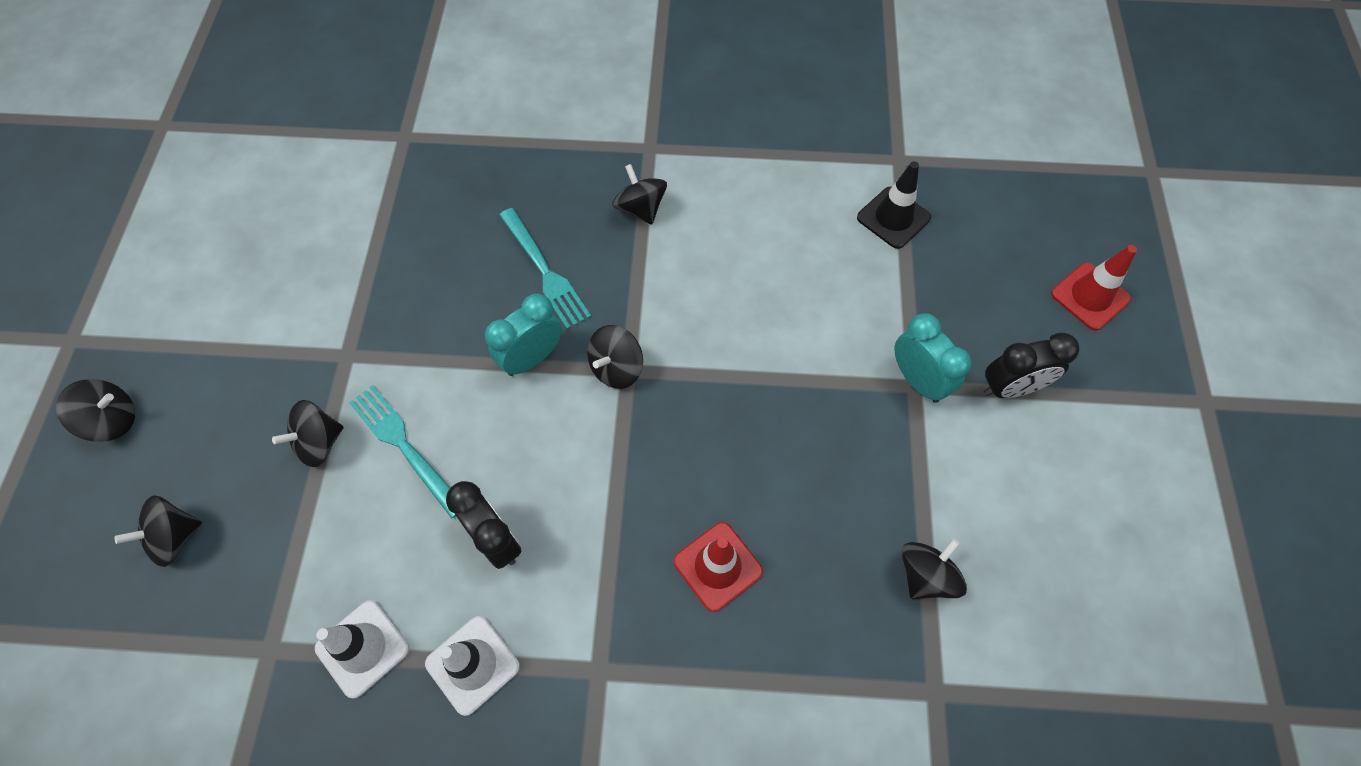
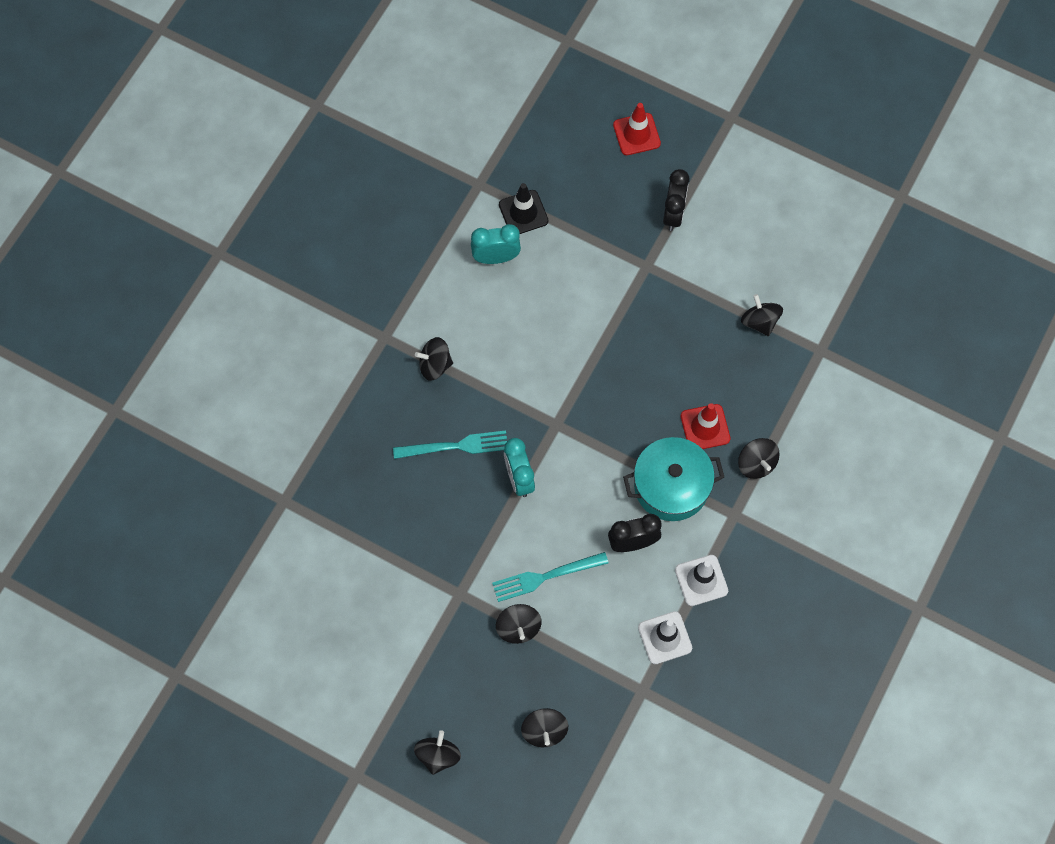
camera: 65 degrees left, 5 degrees up
black spinning top [587,325,643,389] -> black spinning top moved to [738,438,780,479]
turquoise clock [894,313,972,403] -> turquoise clock moved to [471,224,521,264]
none -> turquoise pot [623,437,724,521]

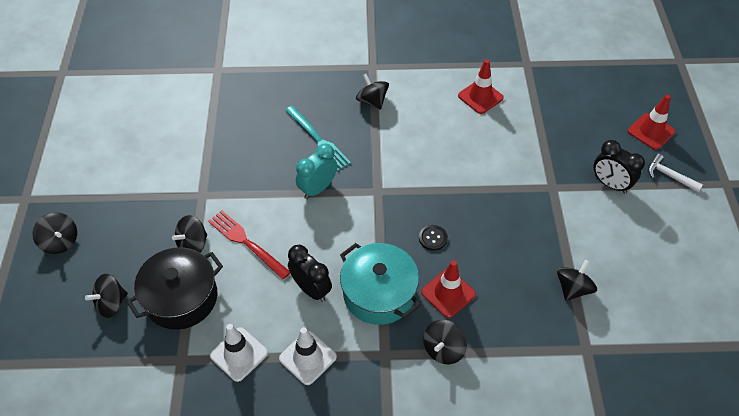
camera: 60 degrees right, 15 degrees down
black spinning top [414,730,461,775] -> black spinning top turned 60 degrees clockwise [32,212,77,254]
turquoise clock [471,224,521,264] -> red traffic cone [458,59,504,114]
turquoise fork [492,552,609,602] -> red fork [208,210,290,280]
black traffic cone [499,183,549,234] -> none
black clock [663,169,690,231] -> black clock turned 60 degrees clockwise [594,140,645,194]
none -> black pot [127,247,223,330]
none -> black button [419,225,448,251]
none -> white hammer [648,154,703,192]

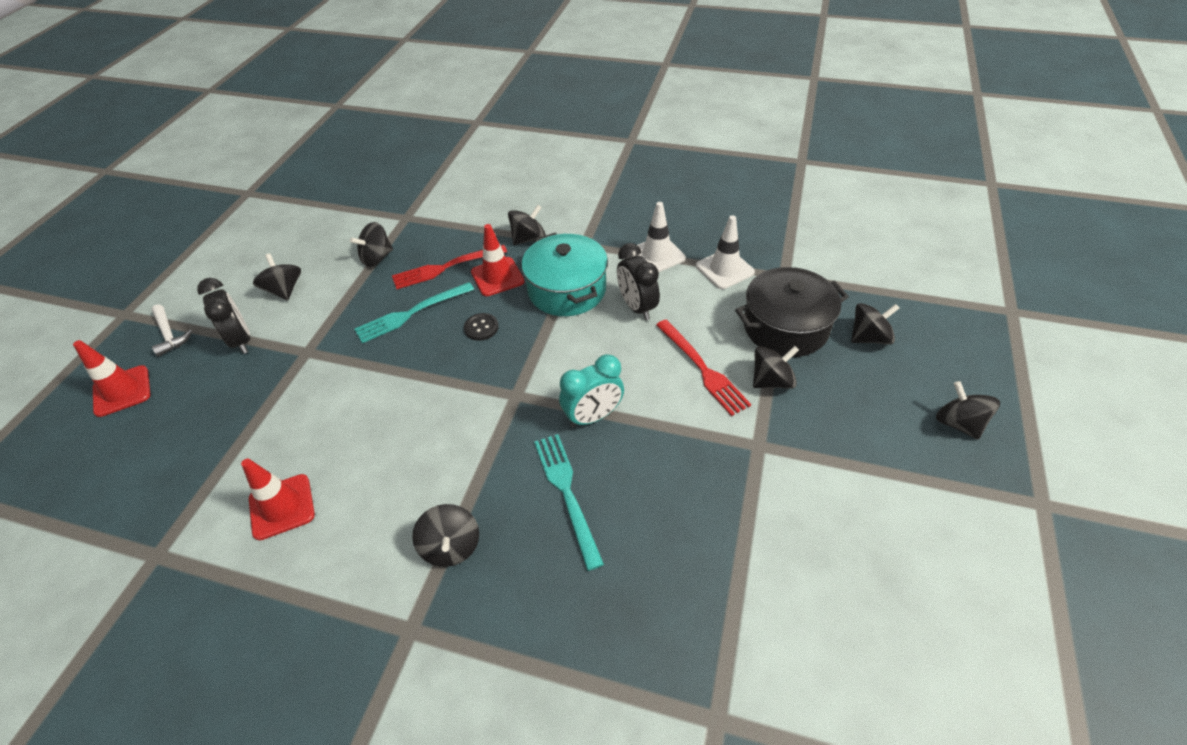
camera: 160 degrees left, 5 degrees down
none -> black spinning top [253,253,301,301]
none -> turquoise fork [354,282,474,343]
none -> red fork [392,245,507,289]

